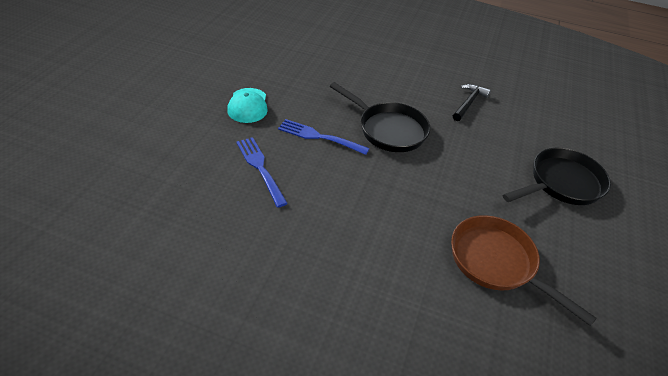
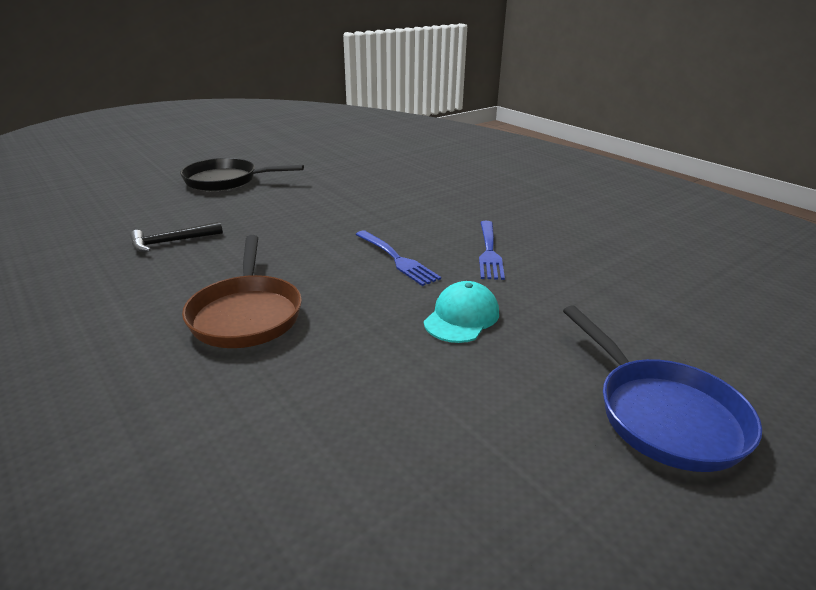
camera: 145 degrees left, 15 degrees down
black pan [330,82,430,152] -> none
brown pan [451,215,597,326] -> brown pan moved to [182,235,302,348]
none -> blue pan [563,306,762,472]

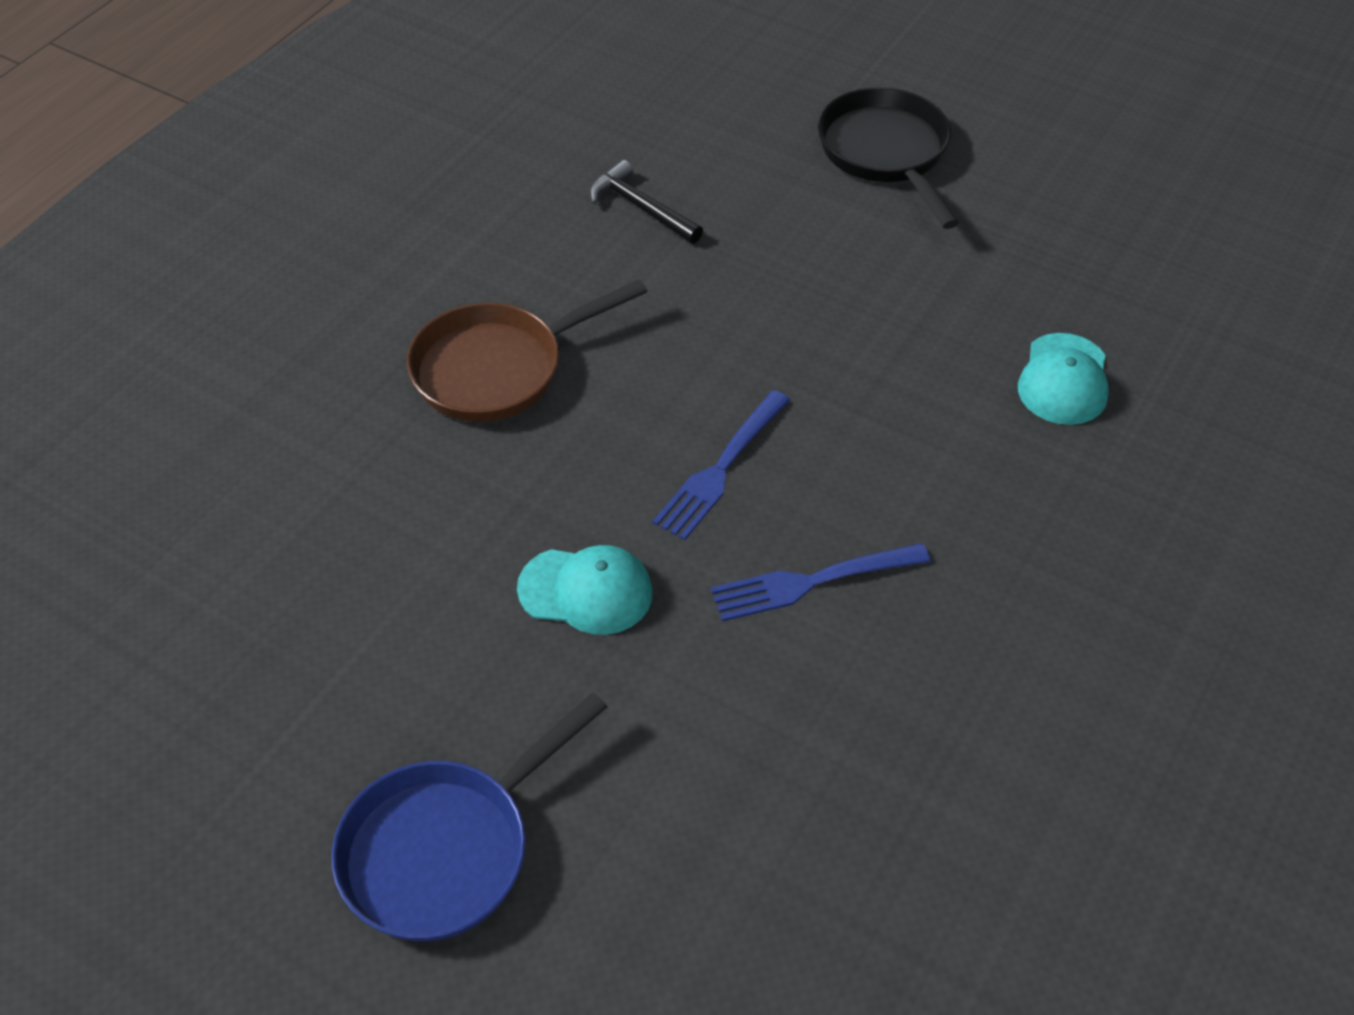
camera: 70 degrees right, 20 degrees up
none -> turquoise cap [1018,333,1109,425]

